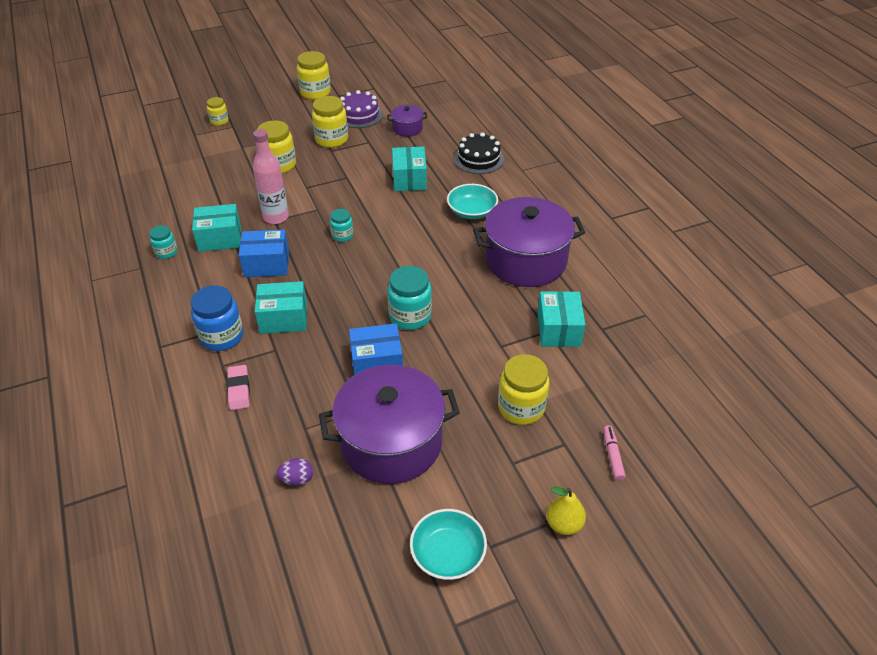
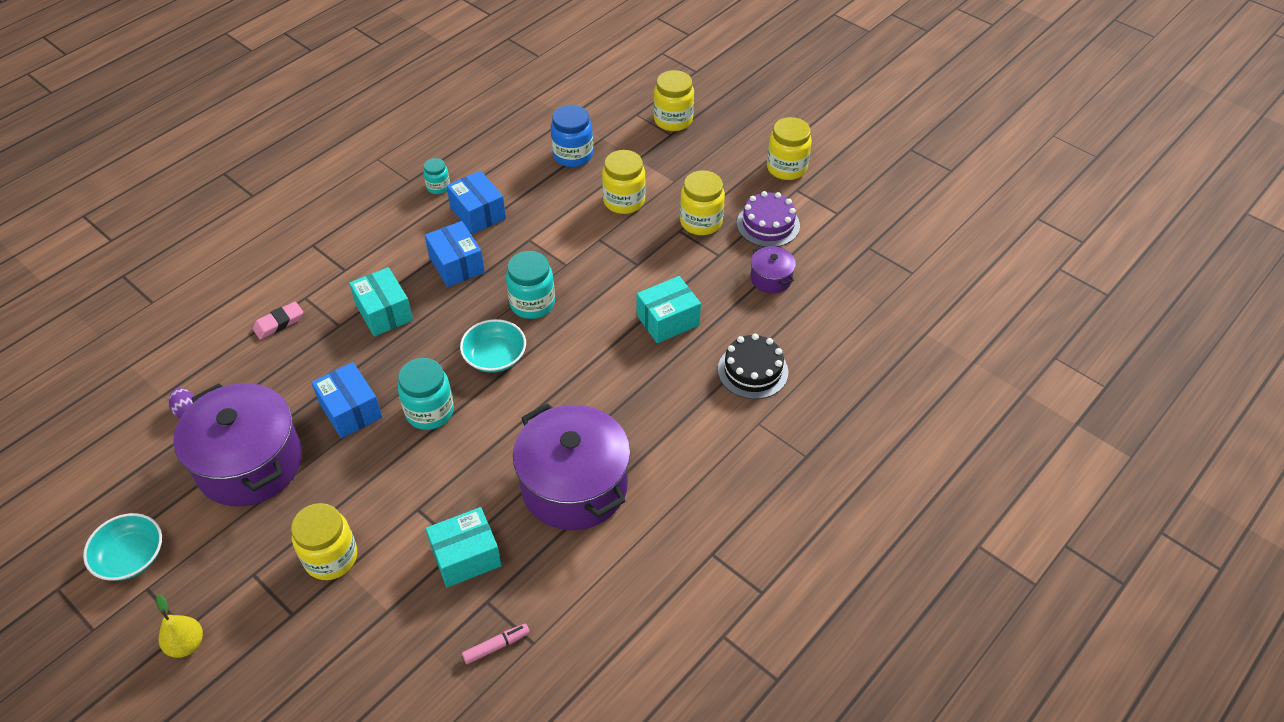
camera: 65 degrees right, 5 degrees up
blue jar [191,286,243,351] -> blue jar moved to [551,105,593,167]
turquoise box [192,204,241,252] -> blue box [446,171,506,234]
yellow jar [207,97,229,126] -> yellow jar [654,70,694,131], size x1.75
pink bottle [253,129,289,224] -> none
turquoise jar [330,209,353,242] -> turquoise jar [506,251,555,319], size x1.75
turquoise bowl [447,184,498,219] -> turquoise bowl moved to [460,319,526,373]
pink marker [603,425,626,481] -> pink marker moved to [462,624,530,664]

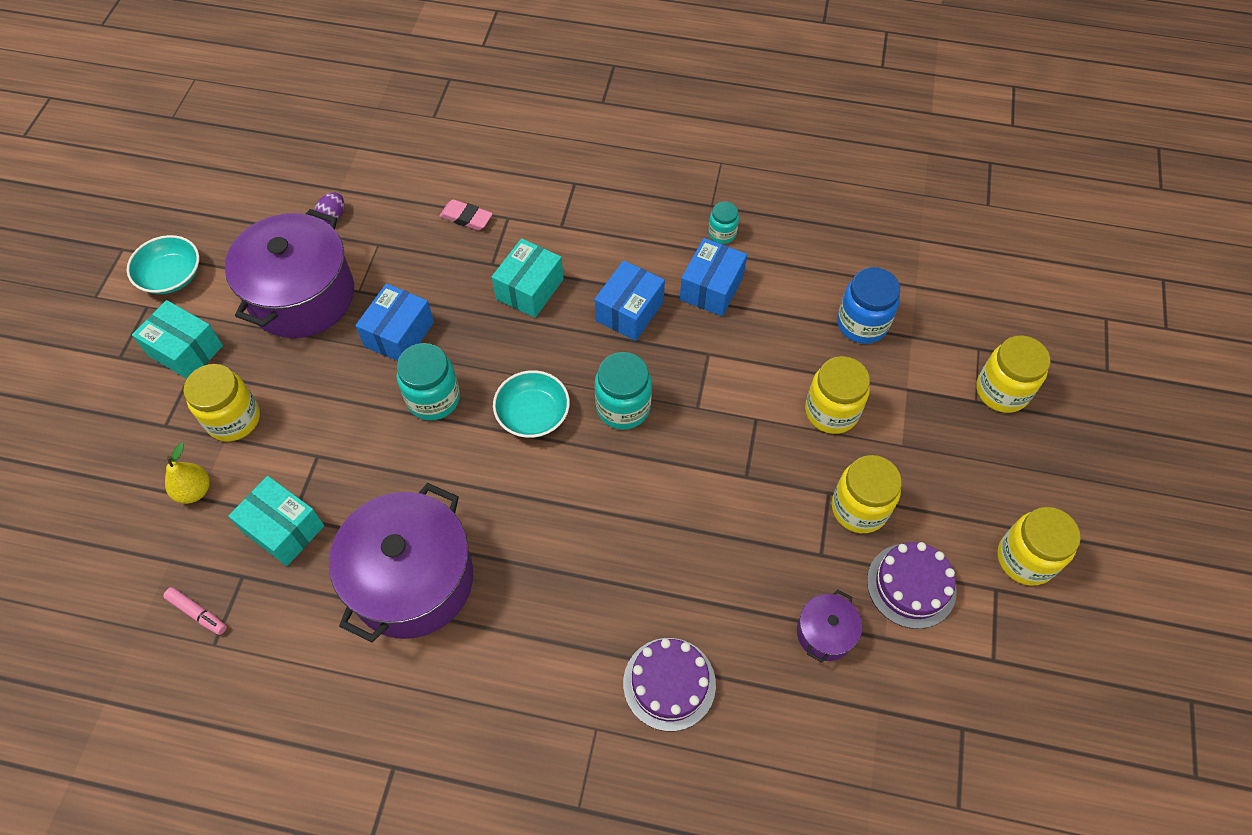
camera: 60 degrees right, 10 degrees up
yellow pear [156,594,203,658] -> yellow pear moved to [165,443,210,504]
turquoise box [637,276,701,343] -> turquoise box moved to [132,300,223,379]
black cake [718,334,788,399] -> purple cake [623,638,716,731]

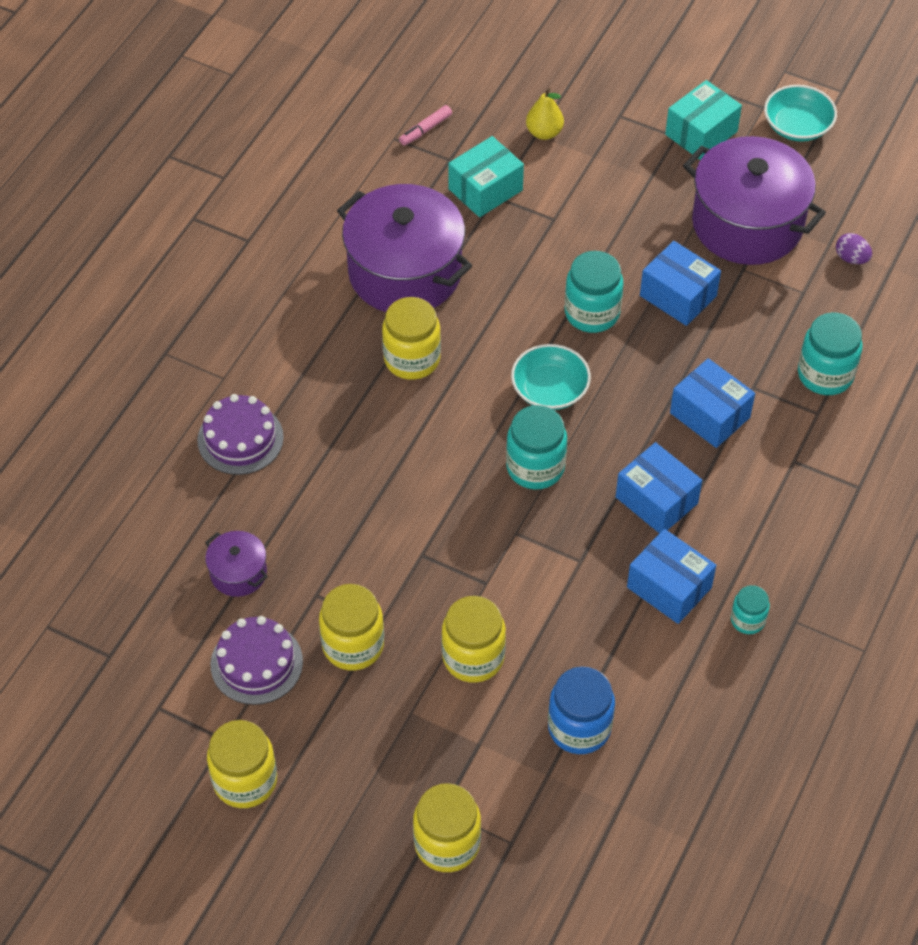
camera: 105 degrees right, 5 degrees down
yellow jar [183,364,260,441] -> yellow jar moved to [382,297,441,380]
pink eraser [439,199,493,230] -> turquoise jar [798,312,863,395]
turquoise box [492,238,564,318] -> blue box [670,358,755,448]

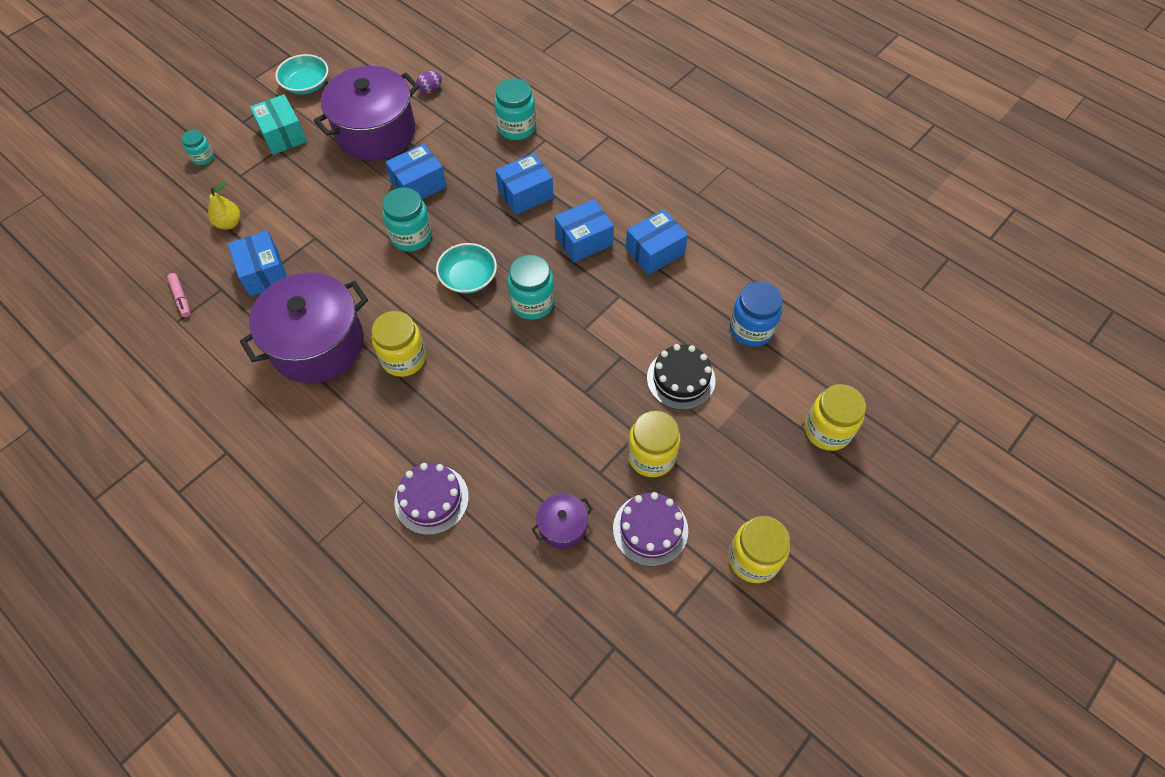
camera: 75 degrees left, 5 degrees up
yellow jar [442,596,506,683] -> black cake [647,344,715,410]
turquoise box [448,136,524,217] -> blue box [228,230,287,297]
turquoise jar [731,585,770,634] -> turquoise jar moved to [182,130,214,165]

